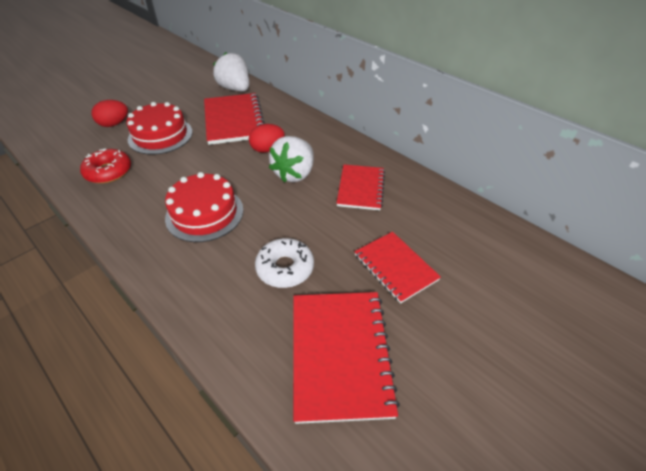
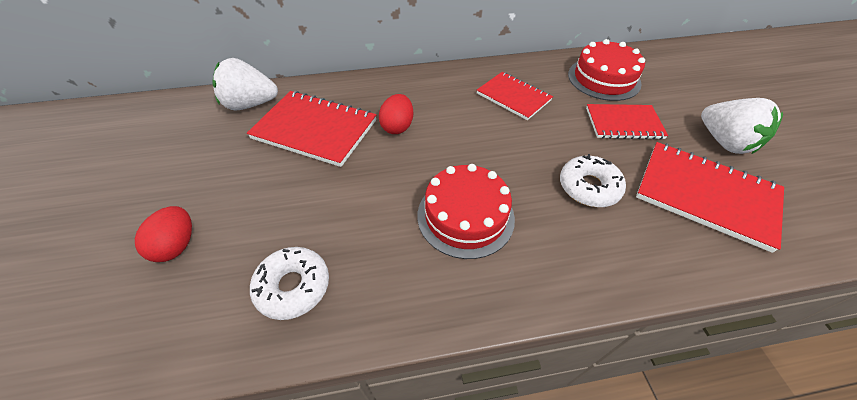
camera: 55 degrees left, 5 degrees up
red donut [80,148,131,184] -> white donut [250,247,329,320]
red cake [126,102,193,155] -> red cake moved to [568,39,645,101]
white strawberry [269,136,314,183] -> white strawberry moved to [701,98,783,154]

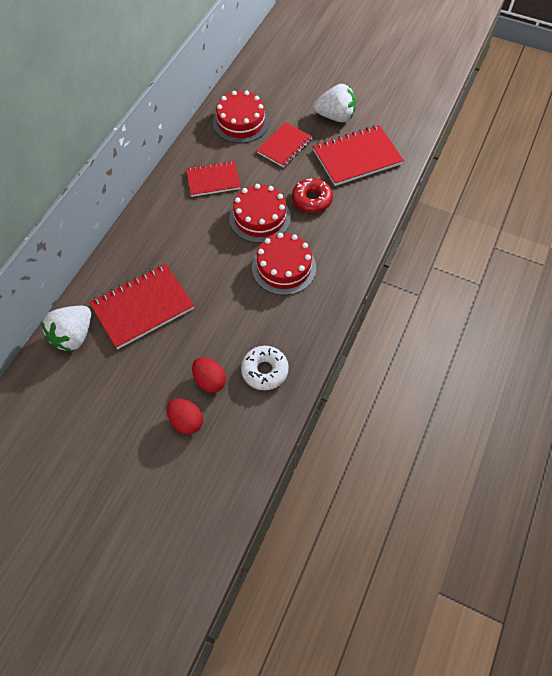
camera: 55 degrees left, 10 degrees up
red egg [379,94,413,134] -> red egg moved to [192,358,226,393]
white donut [560,154,626,207] -> red donut [292,178,333,213]
none -> red cake [229,184,291,243]

